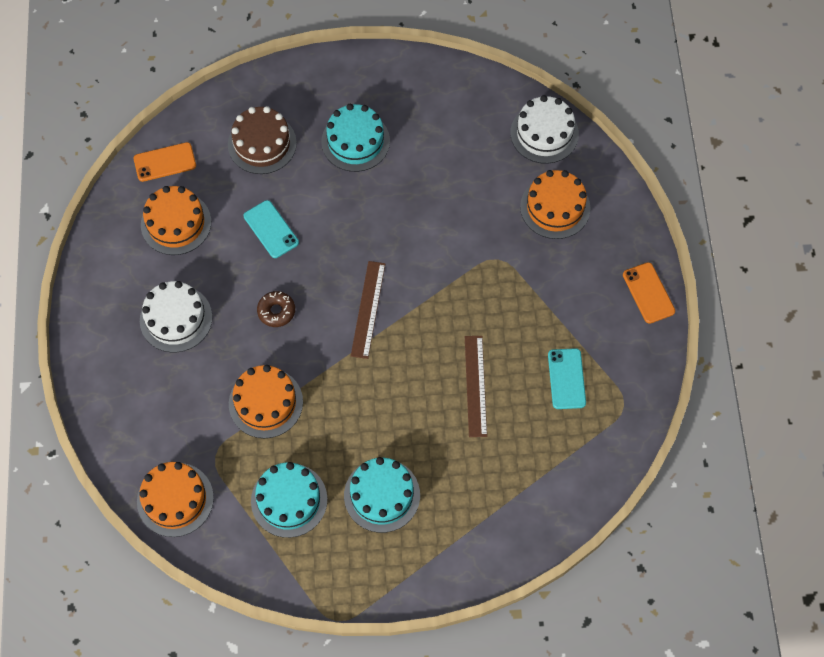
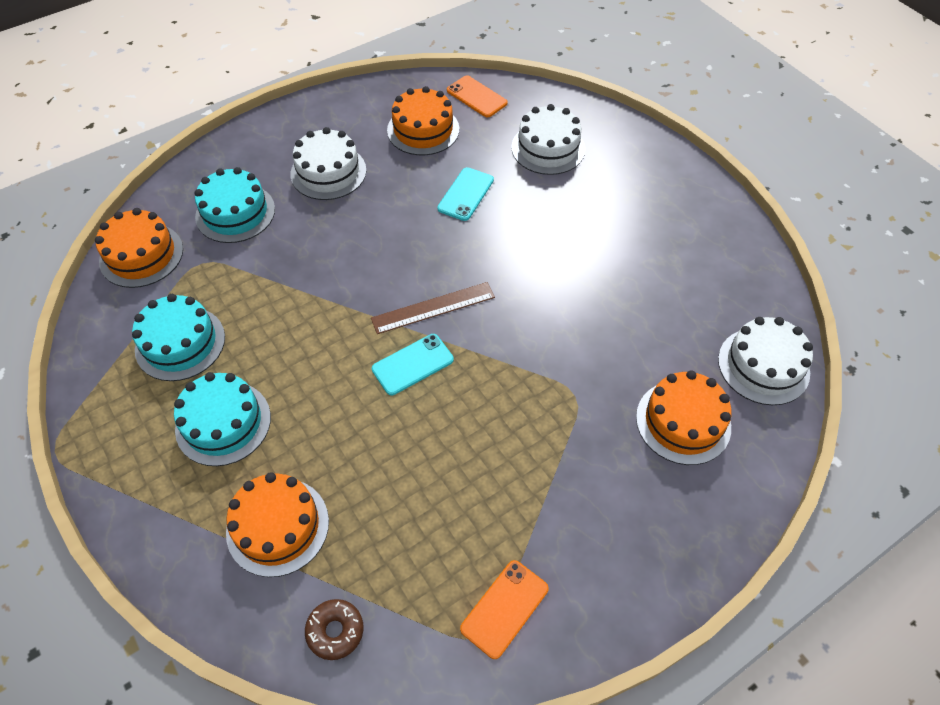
camera: 60 degrees right, 10 degrees down
brown cake [228,106,297,174] -> white cake [511,104,585,175]
orange cake [229,365,303,438] -> orange cake moved to [226,472,329,577]
brown donut [257,291,295,327] -> brown donut moved to [305,599,363,660]
turquoise cake [321,104,390,172] -> turquoise cake moved to [194,167,275,243]
brown ruler [465,336,487,437] -> none
turquoise phone [548,348,586,409] -> turquoise phone moved to [372,334,454,395]
orange phone [623,262,675,324] -> orange phone moved to [460,560,549,659]

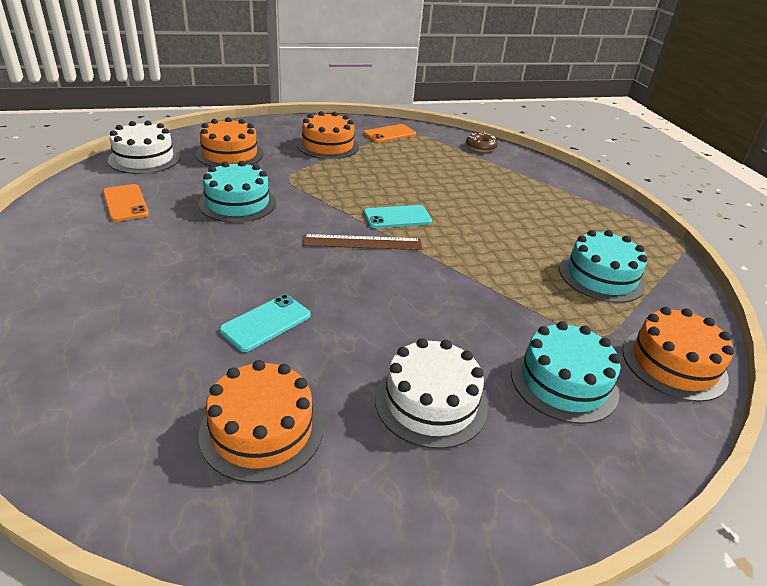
camera: 165 degrees left, 20 degrees down
turquoise cake [174,372,271,466] -> turquoise cake moved to [199,161,276,223]
orange cake [226,472,329,577] -> orange cake moved to [297,111,359,159]
orange phone [447,75,508,117] -> orange phone moved to [103,184,149,222]
white cake [511,104,585,175] -> none

